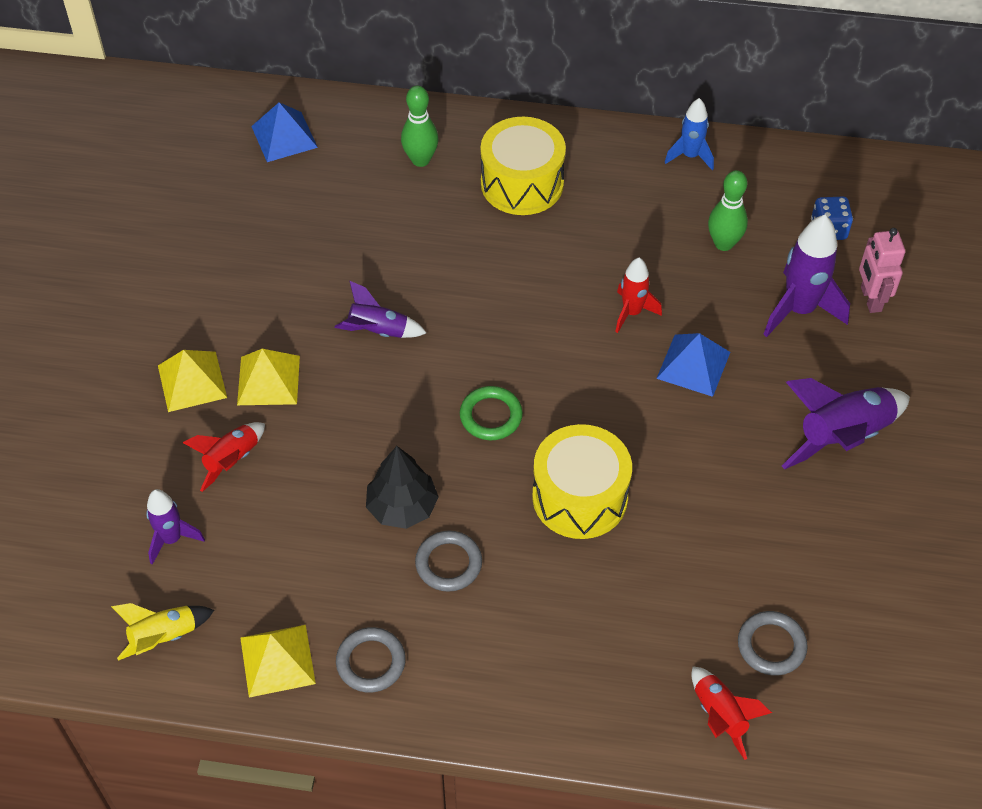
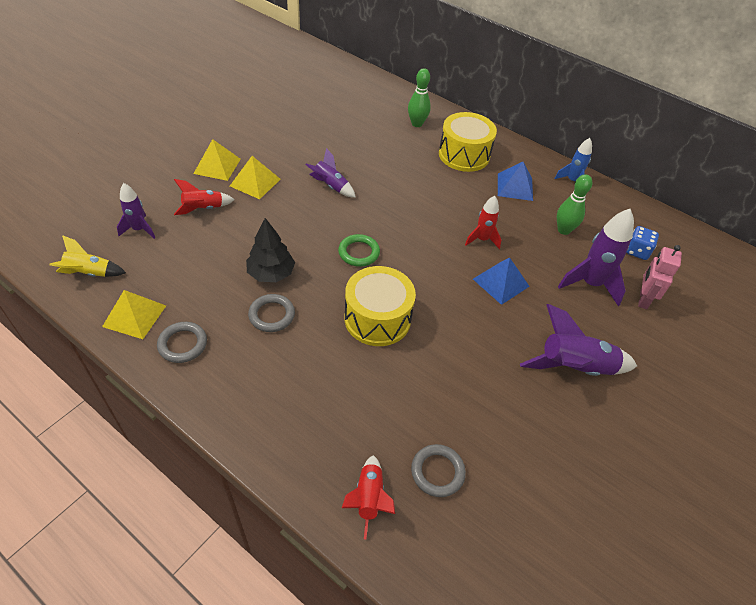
camera: 25 degrees right, 5 degrees down
blue pyramid [251,102,318,162] -> blue pyramid moved to [498,162,533,201]

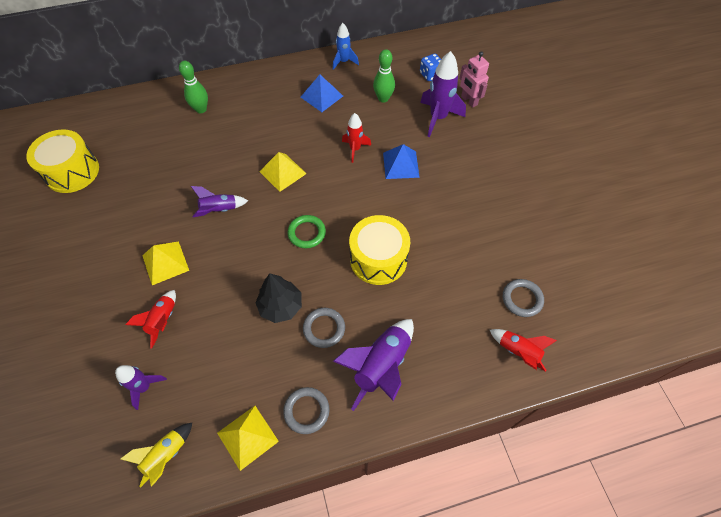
camera: 50 degrees left, 10 degrees up
yellow pyramid [193,139,241,181] -> yellow pyramid moved to [259,152,307,192]
yellow drum [439,112,497,172] -> yellow drum moved to [26,129,99,193]
purple rocket [520,304,637,376] -> purple rocket moved to [333,319,414,411]

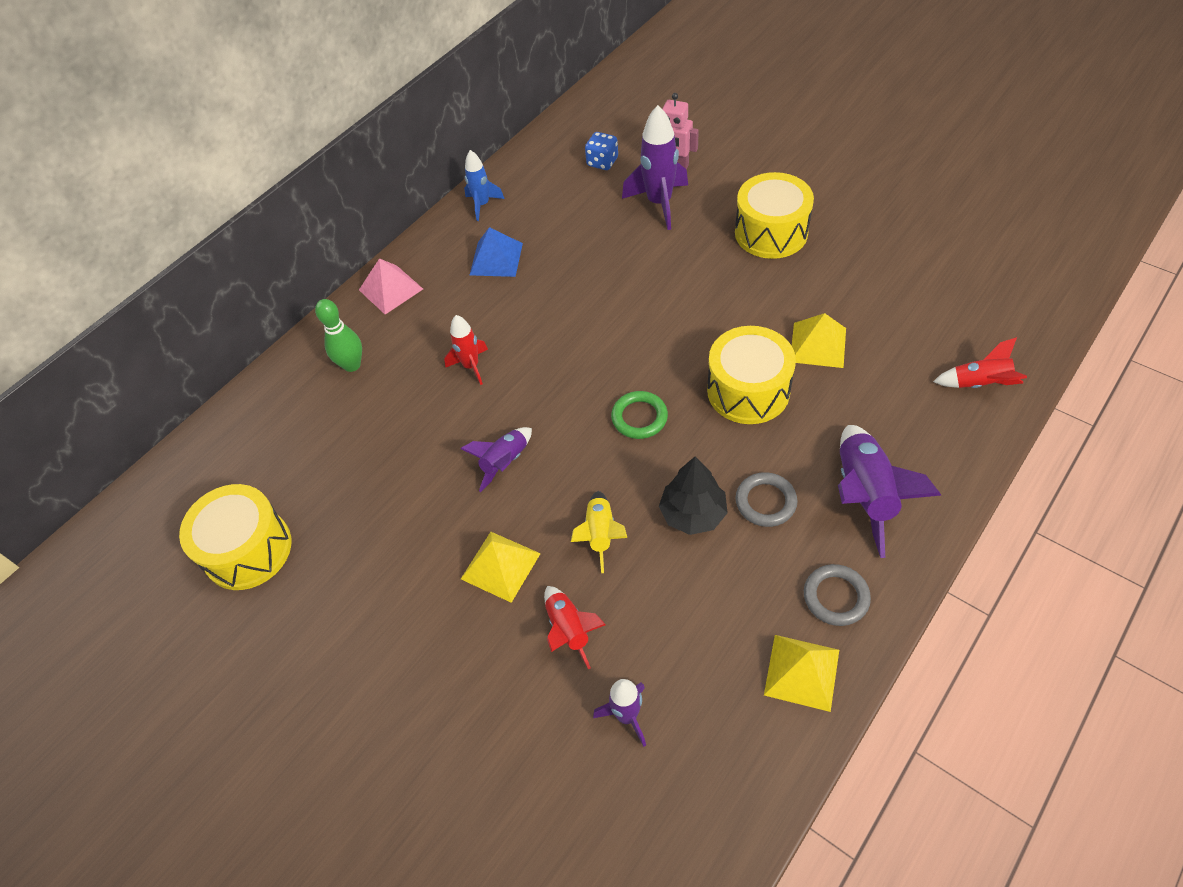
camera: 30 degrees left, 5 degrees down
yellow rocket [120,423,192,487] -> yellow rocket moved to [571,491,627,573]
yellow pyramid [259,152,307,192] -> yellow pyramid moved to [792,313,846,368]
red rocket [342,113,371,163] -> red rocket moved to [444,315,488,385]
green bowling pin [373,49,395,103] -> none
blue pyramid [383,144,420,179] -> none
grey ring [503,279,544,317] -> none
none -> pink pyramid [359,258,423,314]
none -> yellow drum [735,172,814,259]

